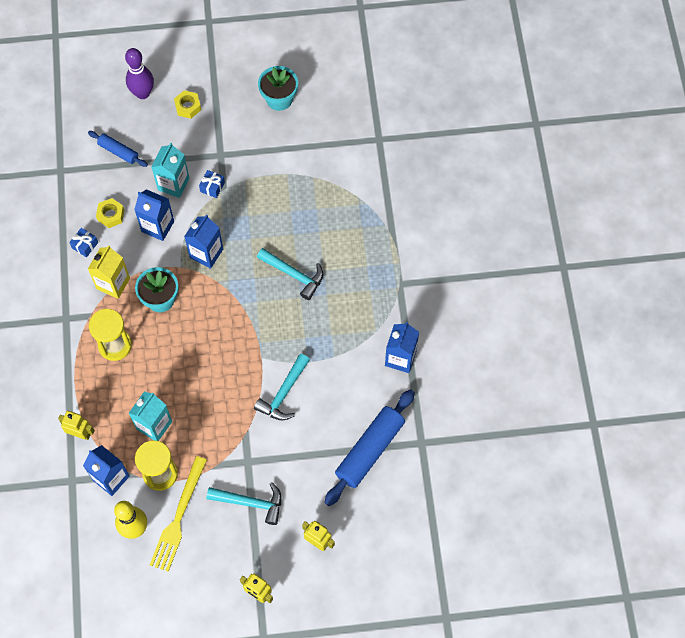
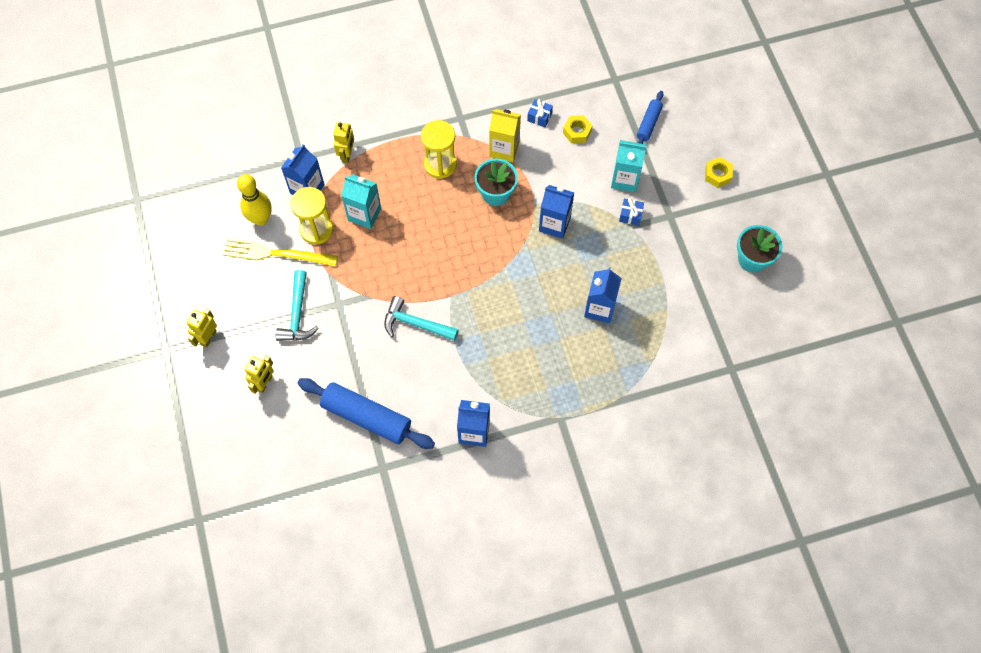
camera: 80 degrees right, 0 degrees up
purple bowling pin [125,48,154,99] -> none
blue carton [134,189,174,241] -> blue carton moved to [584,267,622,323]
turquoise hammer [257,248,323,300] -> none

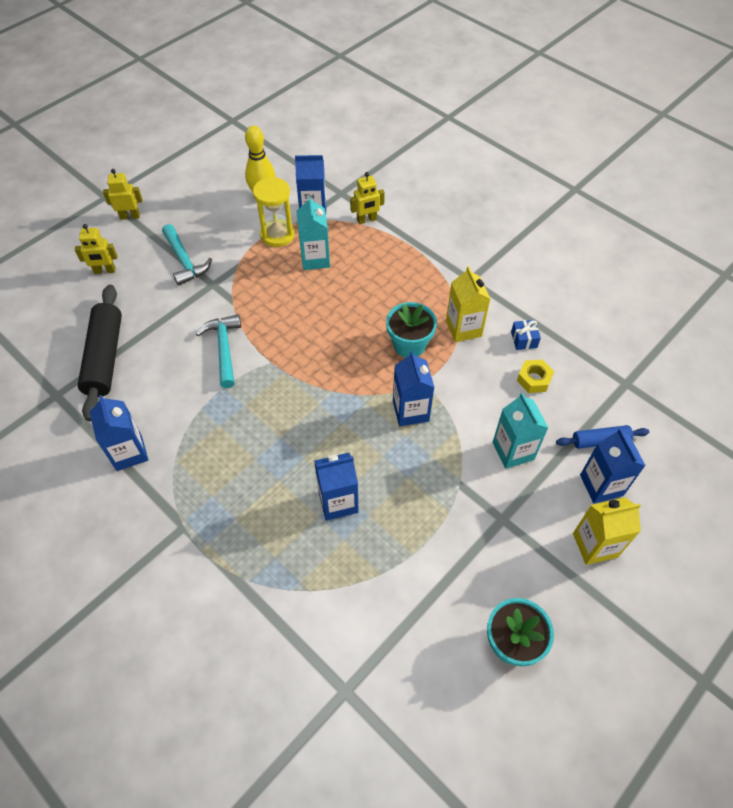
camera: 60 degrees right, 10 degrees down
yellow fork [223,238,338,267] -> none
turquoise hammer [276,270,319,341] -> turquoise hammer turned 90 degrees counterclockwise [162,224,212,286]
blue rolling pin [297,378,435,449] -> black rolling pin [78,285,122,421]
yellow hourglass [421,120,457,179] -> none
blue gift [619,198,644,226] -> none
yellow nut [705,157,733,188] -> yellow carton [573,497,641,565]
none -> blue carton [580,428,646,503]

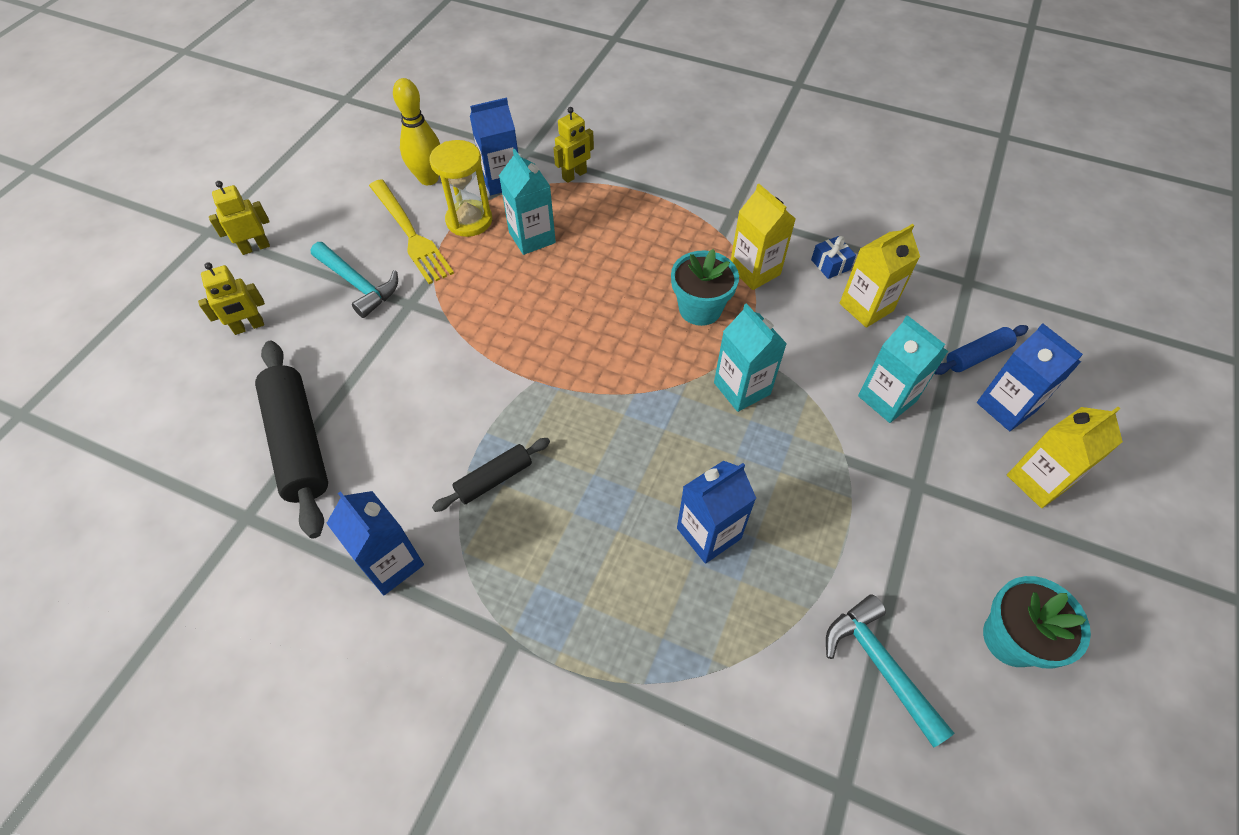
camera: 20 degrees left, 0 degrees up
turquoise hammer [196,314,241,388] -> turquoise hammer moved to [826,594,955,747]
blue carton [393,351,435,426] -> turquoise carton [714,303,787,412]
yellow nut [517,360,554,393] -> yellow carton [840,224,920,328]
none -> yellow fork [369,179,454,284]
none -> black rolling pin [432,438,550,512]

